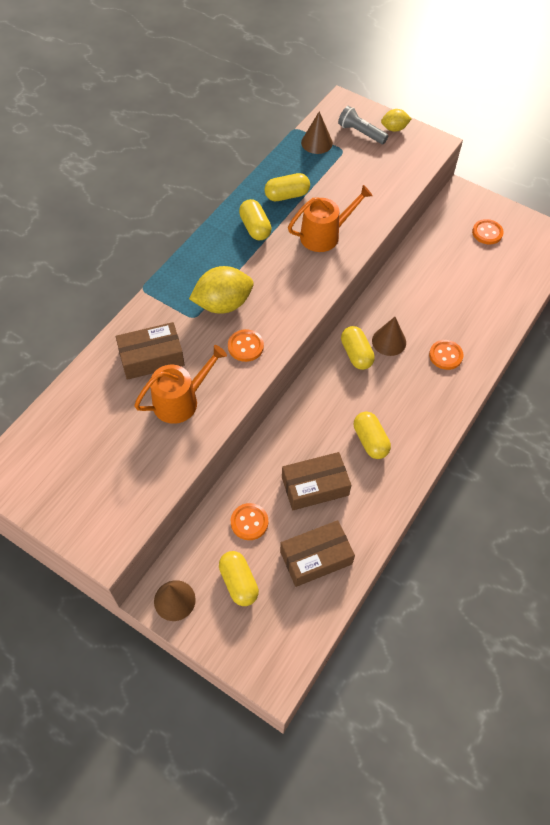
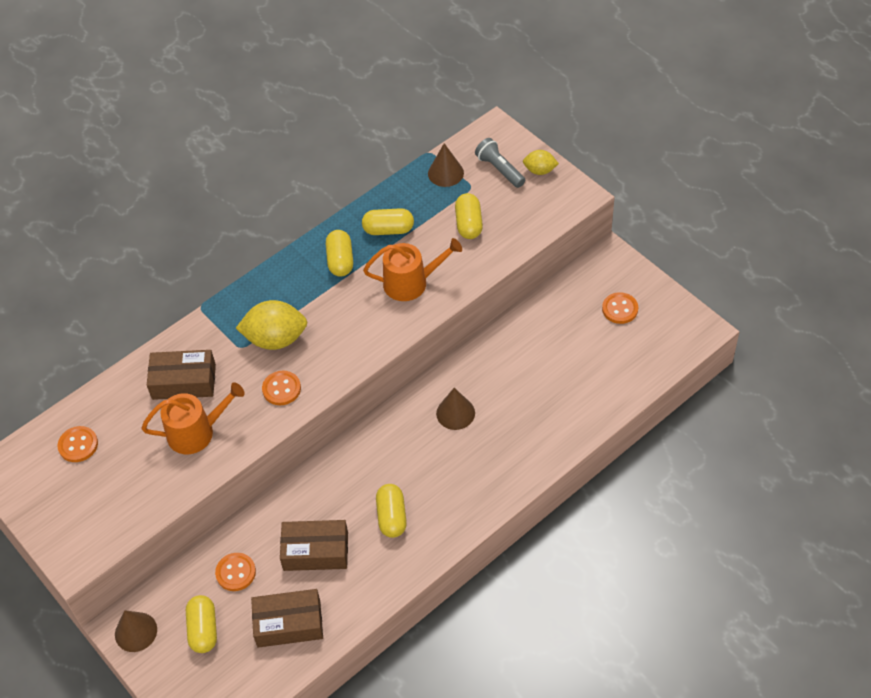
camera: 20 degrees right, 5 degrees down
yellow capsule [341,326,375,370] -> yellow capsule moved to [455,193,483,239]
orange button [429,340,464,370] -> orange button moved to [58,426,98,462]

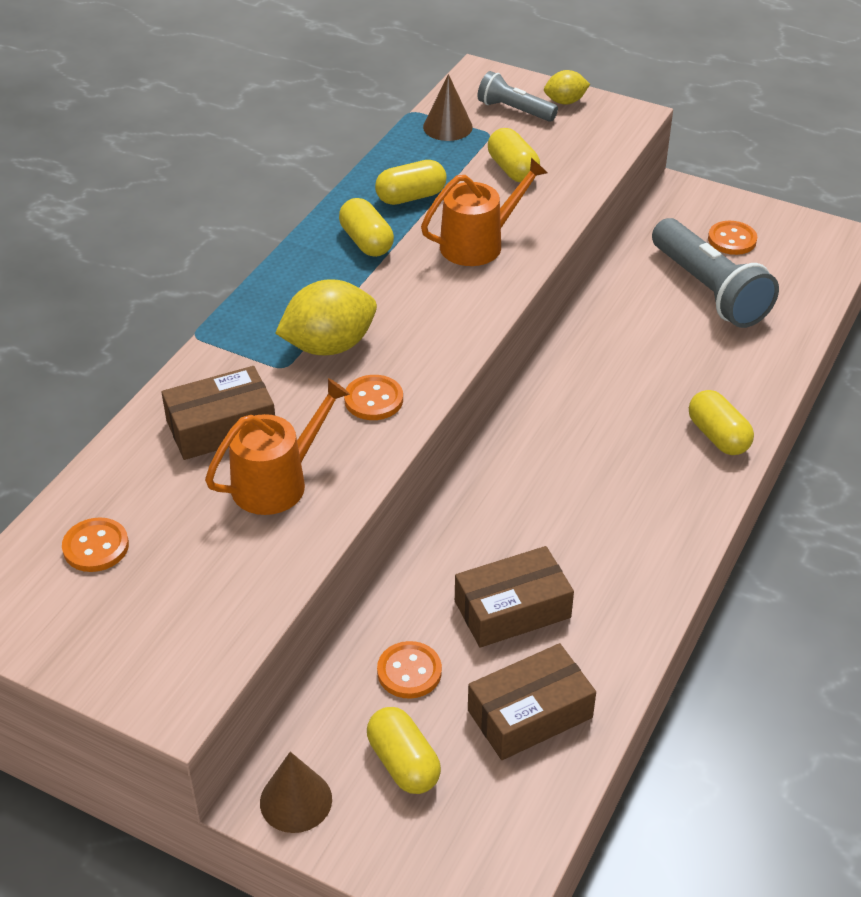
camera: 25 degrees left, 10 degrees down
yellow capsule [376,484,407,538] -> yellow capsule moved to [689,390,754,455]
brown cone [436,388,475,430] -> none
none -> grey flashlight [652,218,779,328]

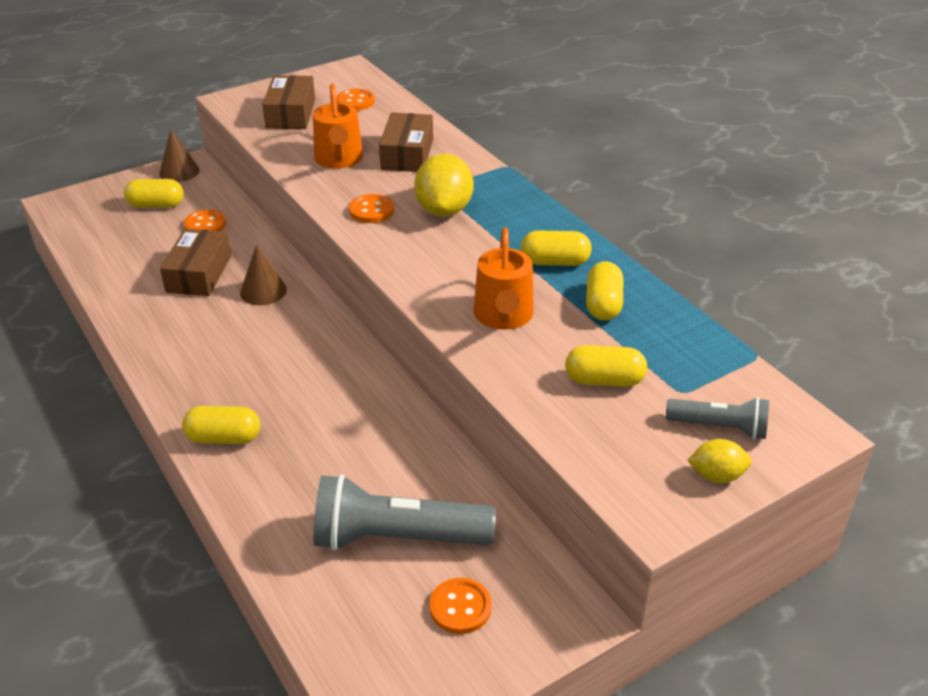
camera: 120 degrees right, 5 degrees down
brown cone [423,74,473,141] -> brown cone moved to [240,245,287,305]
brown box [468,643,596,760] -> brown box moved to [262,75,315,129]
grey flashlight [477,71,558,122] -> grey flashlight turned 45 degrees clockwise [666,397,769,439]
yellow lemon [544,70,590,105] -> yellow lemon turned 75 degrees clockwise [687,439,752,483]

